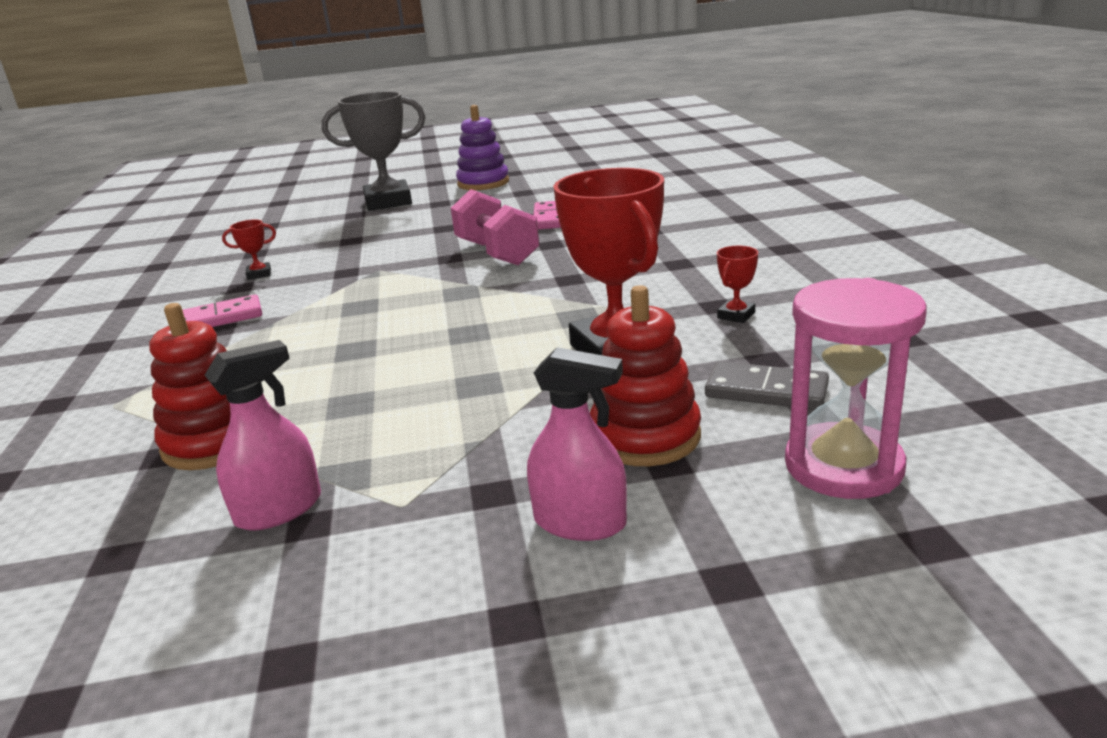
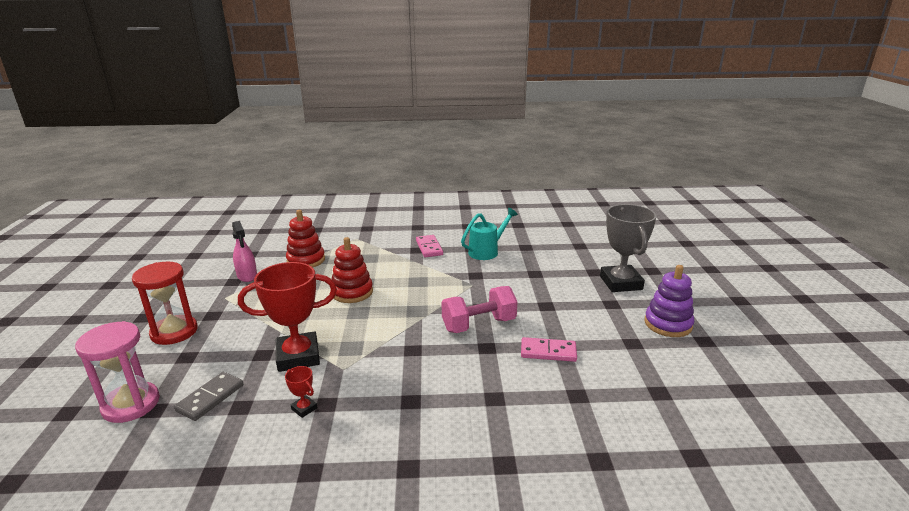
camera: 95 degrees right, 0 degrees up
red trophy [222,220,276,280] -> turquoise watering can [461,208,518,260]
pink spray bottle [527,347,627,541] -> red hourglass [132,262,198,345]
red stacking toy [590,285,701,466] -> red stacking toy moved to [330,237,373,303]

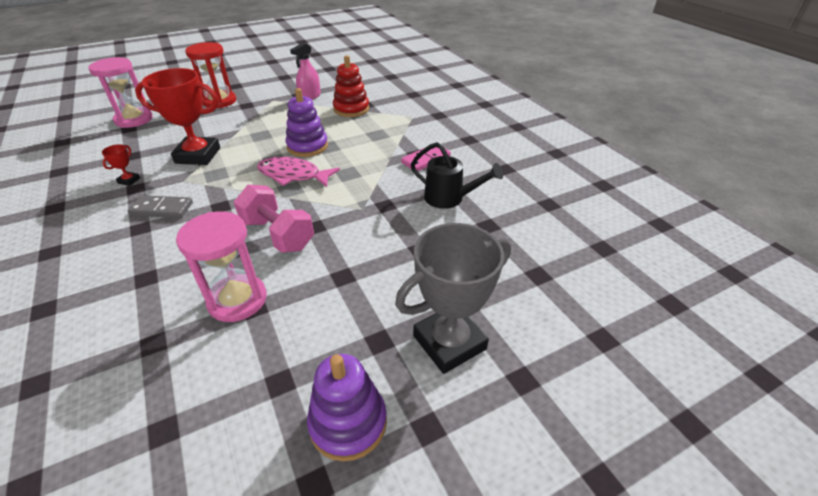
camera: 65 degrees right, 15 degrees up
grey domino [174,372,243,421] -> grey domino moved to [128,195,193,218]
red trophy [238,262,337,372] -> red trophy turned 45 degrees counterclockwise [135,68,220,165]
red stacking toy [330,237,373,303] -> purple stacking toy [285,88,328,157]
turquoise watering can [461,208,518,260] -> black watering can [411,142,503,209]
pink domino [521,337,577,362] -> pink hourglass [176,211,267,322]
none -> pink fish [257,157,340,187]

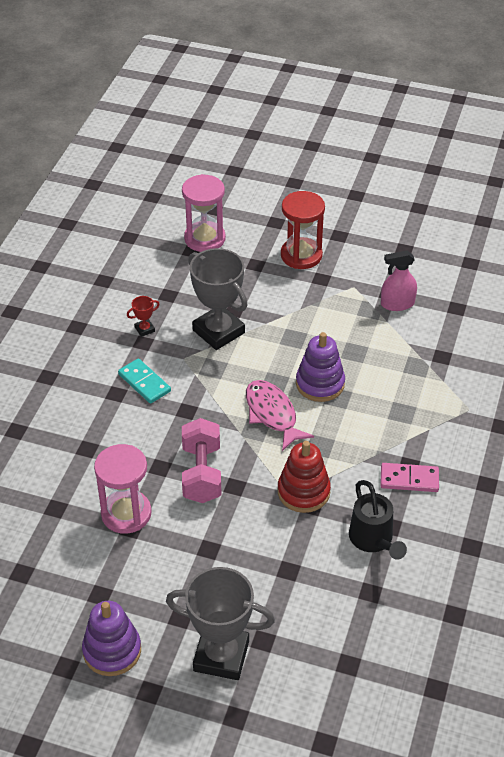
camera: 45 degrees right, 5 degrees up
grey domino [128,195,193,218] -> turquoise domino [118,358,171,404]
red trophy [135,68,220,165] -> grey trophy [188,248,247,350]
red stacking toy [333,55,369,117] -> red stacking toy moved to [278,441,331,513]

